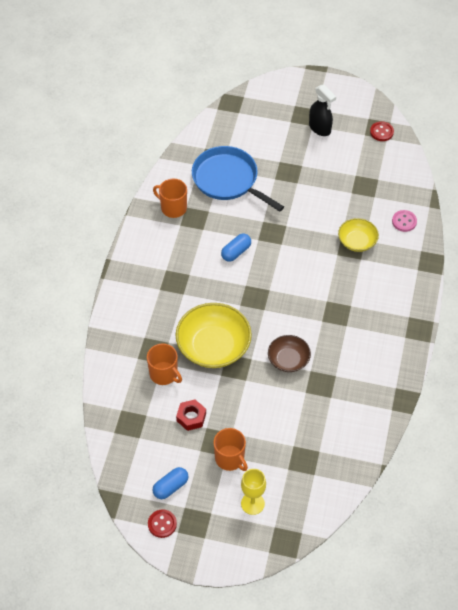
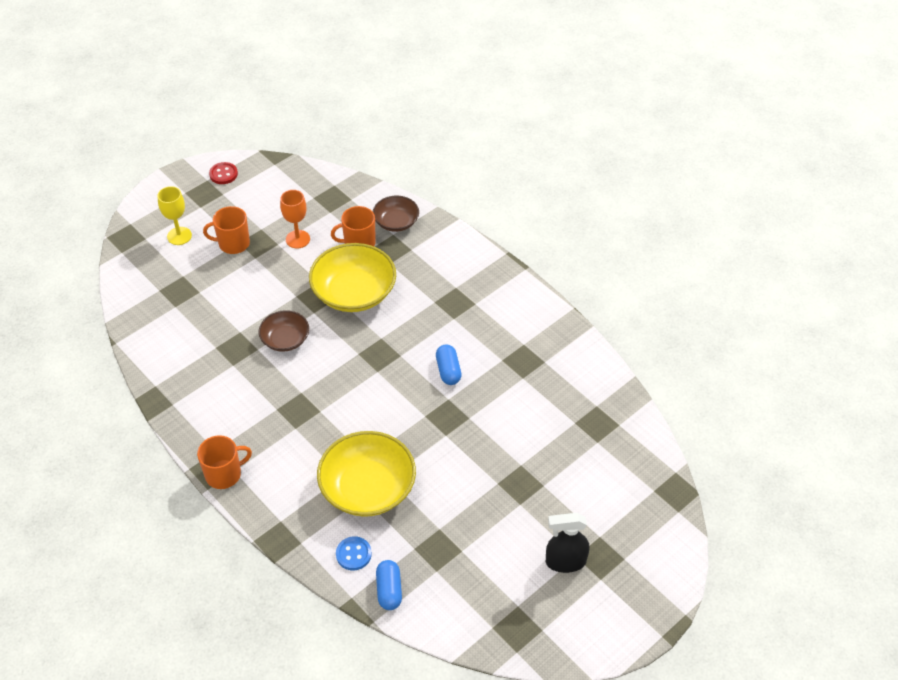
camera: 125 degrees right, 5 degrees down
blue capsule [152,467,188,499] -> blue capsule moved to [376,560,402,610]
orange mug [153,179,187,218] -> orange mug moved to [197,435,252,489]
red nut [176,399,206,431] -> orange goblet [280,190,310,249]
blue pan [192,146,284,212] -> none
yellow bowl [338,218,379,252] -> yellow bowl [317,431,416,517], size x1.77
red button [370,121,394,141] -> none
pink button [392,210,417,232] -> blue button [336,536,372,570]
none -> brown bowl [373,196,419,232]

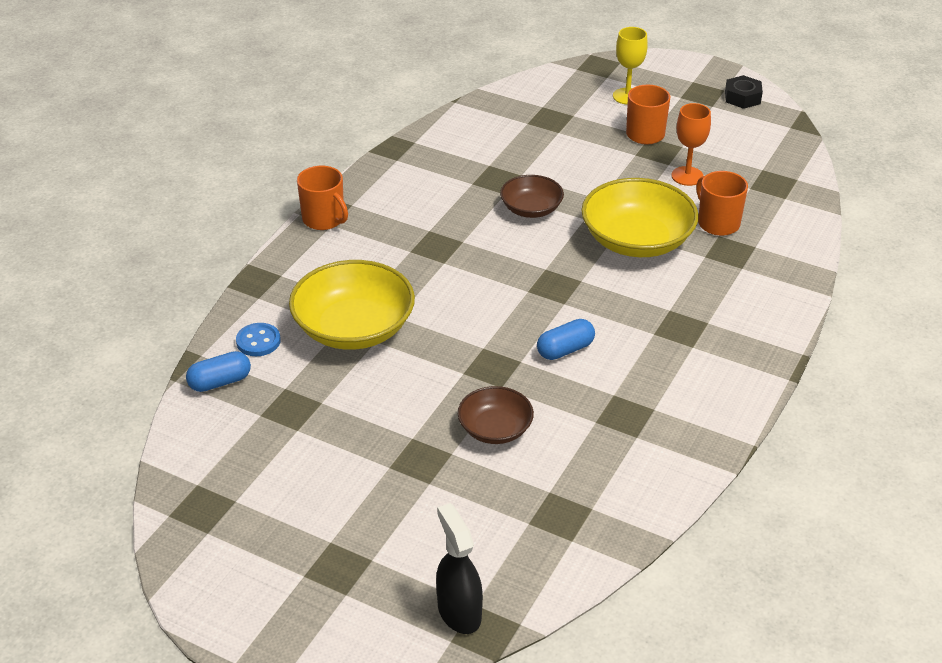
camera: 70 degrees right, 10 degrees down
red button [209,162,238,184] -> black nut [725,75,763,109]
brown bowl [373,196,419,232] -> brown bowl moved to [458,386,534,444]
black spray bottle [546,513,589,573] -> black spray bottle moved to [436,503,483,634]

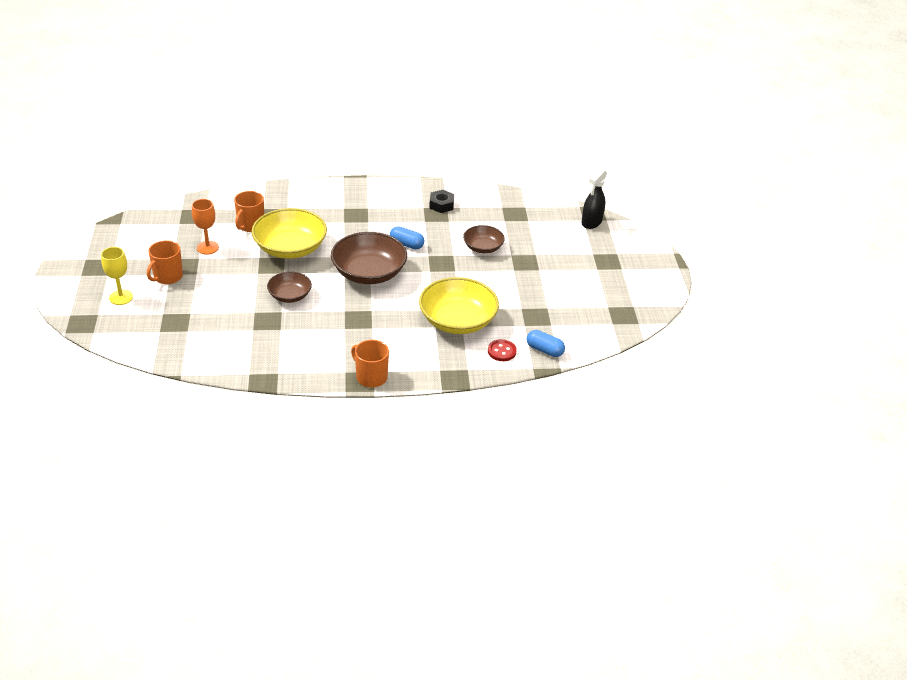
camera: 125 degrees left, 0 degrees up
blue button [236,323,281,356] -> red button [488,339,517,361]
orange mug [297,166,348,230] -> orange mug turned 60 degrees counterclockwise [351,340,389,388]
black nut [725,75,763,109] -> black nut moved to [429,190,454,213]
none -> brown bowl [331,232,407,284]

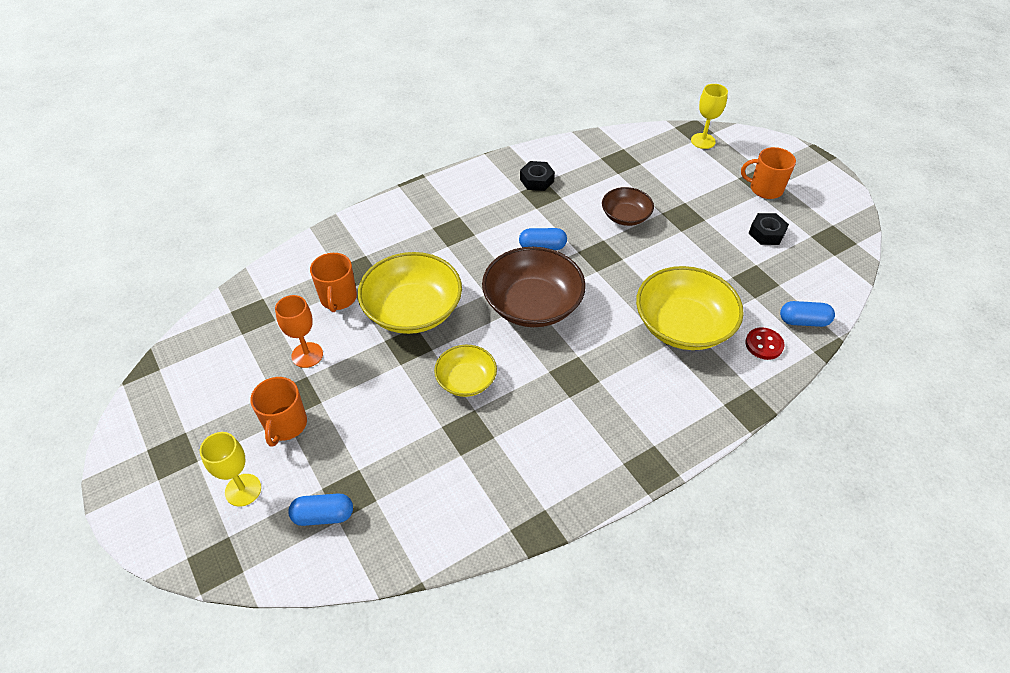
camera: 25 degrees left, 10 degrees up
brown bowl [267,272,312,303] -> yellow bowl [434,345,497,397]
orange mug [351,340,389,388] -> orange mug moved to [741,147,796,199]
black spray bottle [581,168,607,229] -> yellow goblet [691,84,728,149]
none -> blue capsule [288,494,353,526]
none -> black nut [748,213,789,245]

